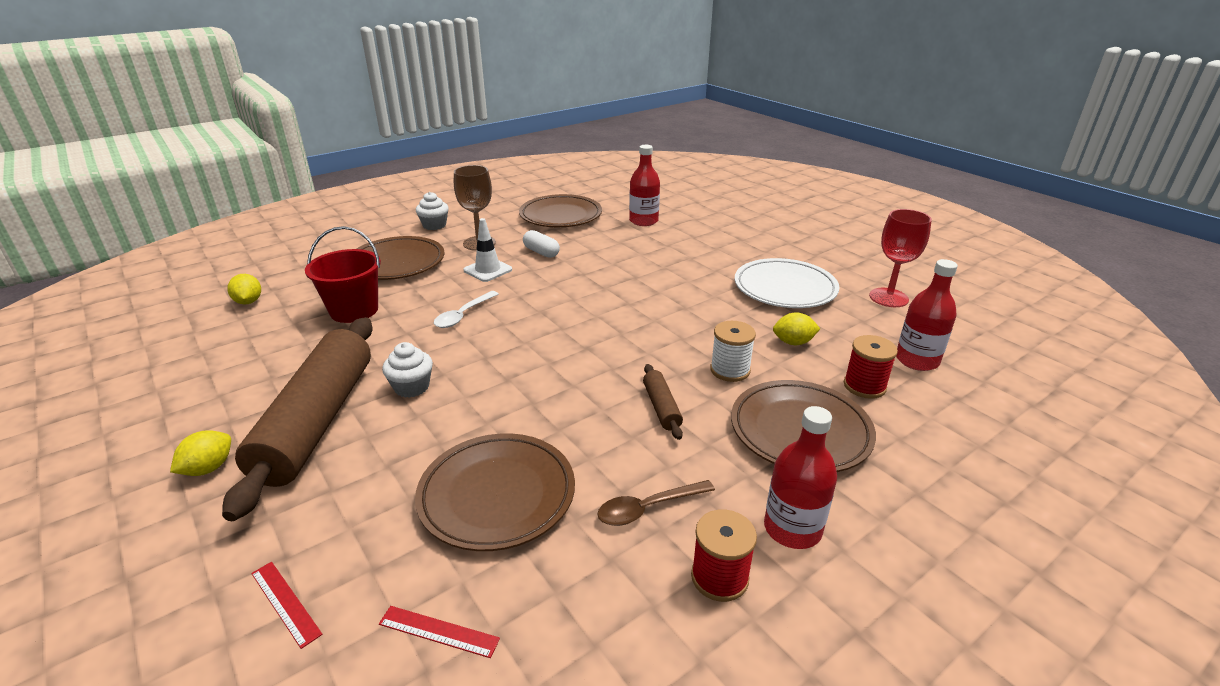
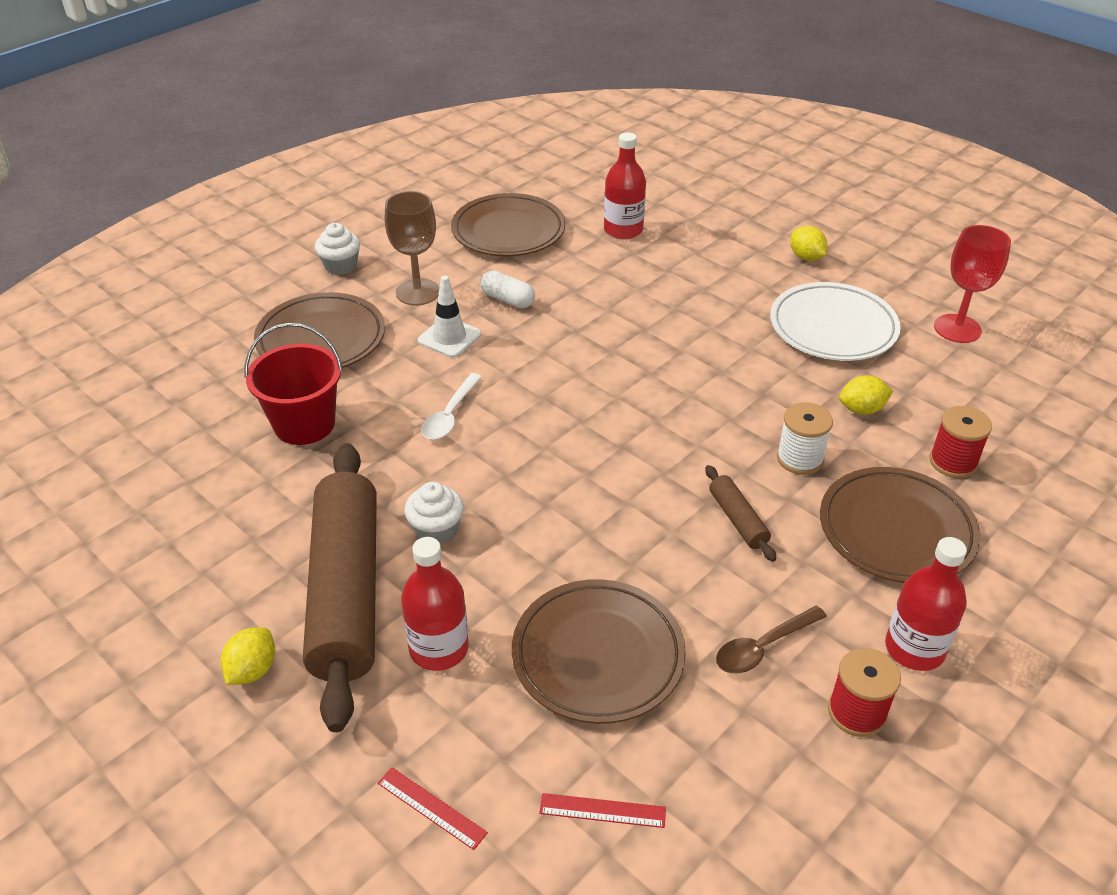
camera: 10 degrees left, 10 degrees up
yellow lemon [227,274,261,304] -> yellow lemon moved to [790,226,827,261]
red bottle [896,259,958,371] -> red bottle moved to [401,537,469,671]

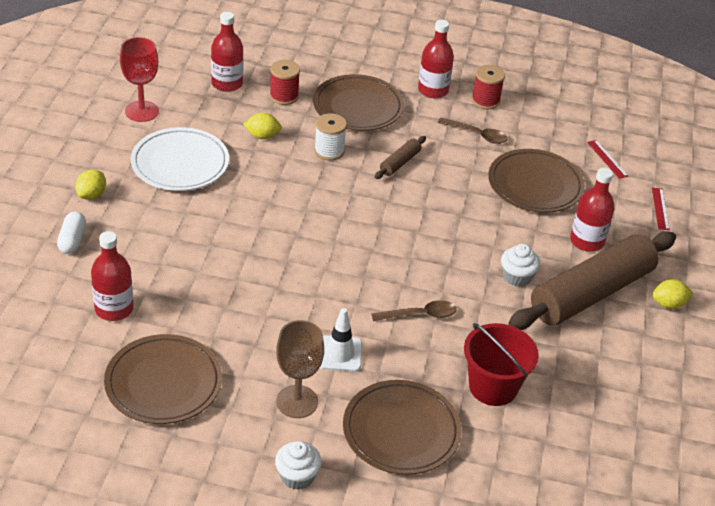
camera: 125 degrees left, 0 degrees up
white spoon [421,373,482,440] -> brown spoon [371,300,457,321]
white capsule [480,270,535,308] -> white capsule moved to [57,211,86,254]
yellow lemon [839,375,893,415] -> yellow lemon turned 45 degrees counterclockwise [243,113,282,139]
none -> red bottle [211,12,244,92]

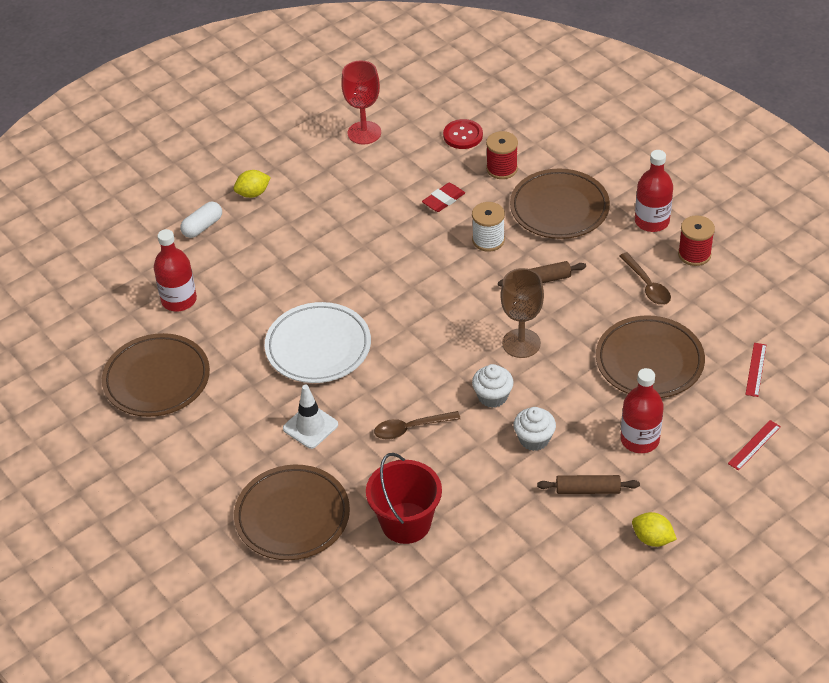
camera: 45 degrees right, 5 degrees up
white plate [131,127,229,191] -> white plate moved to [265,302,371,383]
red bottle [211,12,244,92] -> red button [443,119,483,149]
yellow lemon [243,113,282,139] -> red eraser [422,183,465,212]
white cupcake [275,441,322,490] -> white cupcake moved to [472,364,514,408]
brown goblet [276,320,324,418] -> brown goblet moved to [500,268,544,358]
brown spoon [371,300,457,321] -> brown spoon turned 135 degrees clockwise [374,411,461,439]
brown rolling pin [508,232,676,330] -> brown rolling pin [537,475,640,494], size x0.41

